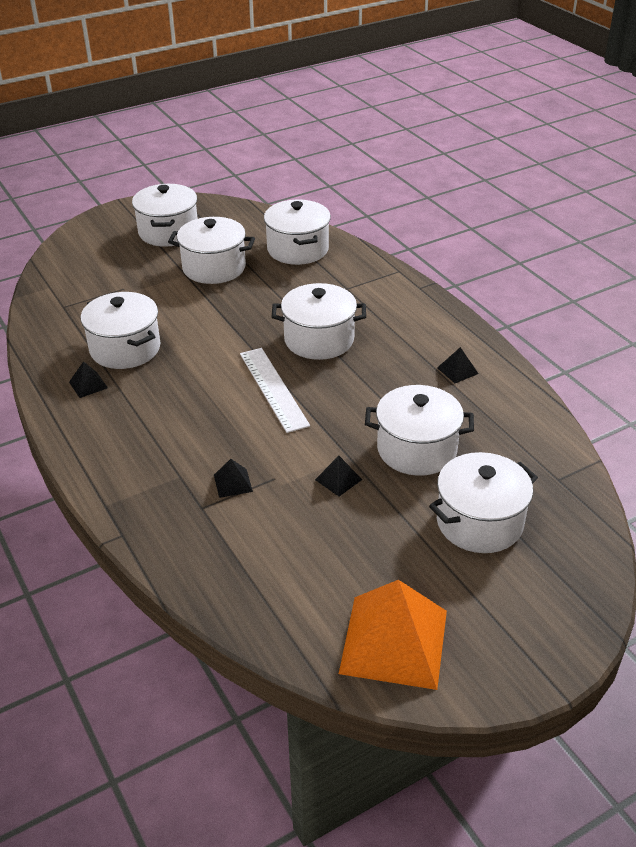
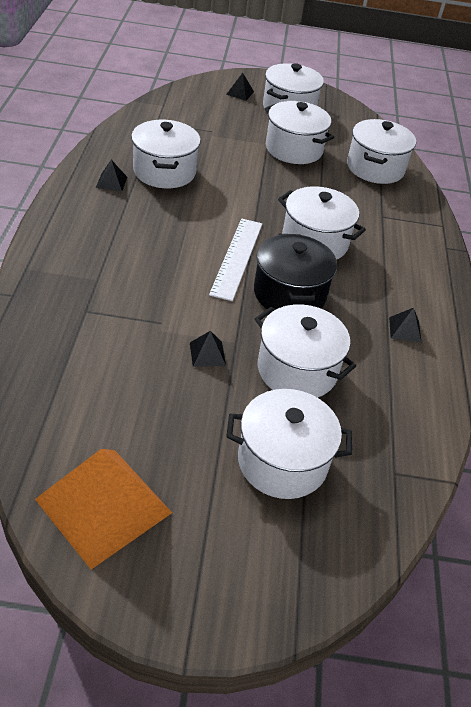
camera: 30 degrees right, 5 degrees up
black pyramid [214,459,253,498] -> black pyramid moved to [226,73,254,101]
none -> black pot [254,234,337,309]

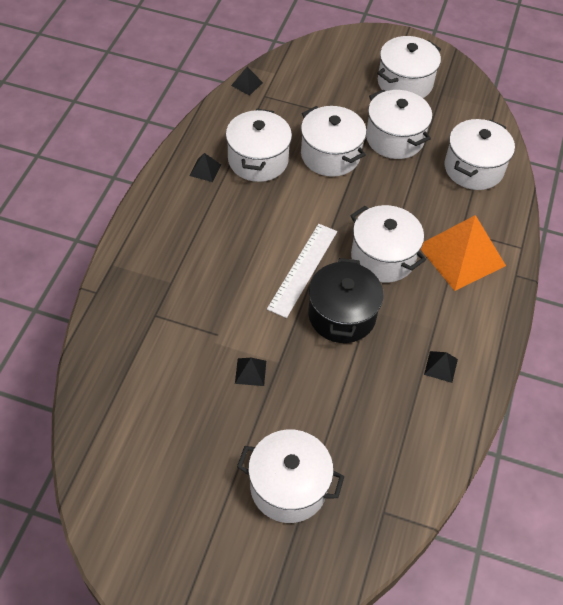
camera: 15 degrees right, 10 degrees up
orange pyramid [35,449,172,569] -> orange pyramid moved to [421,215,506,291]
black pyramid [226,73,254,101] -> black pyramid moved to [231,67,263,96]
white pot [255,304,356,398] -> white pot moved to [301,106,366,177]

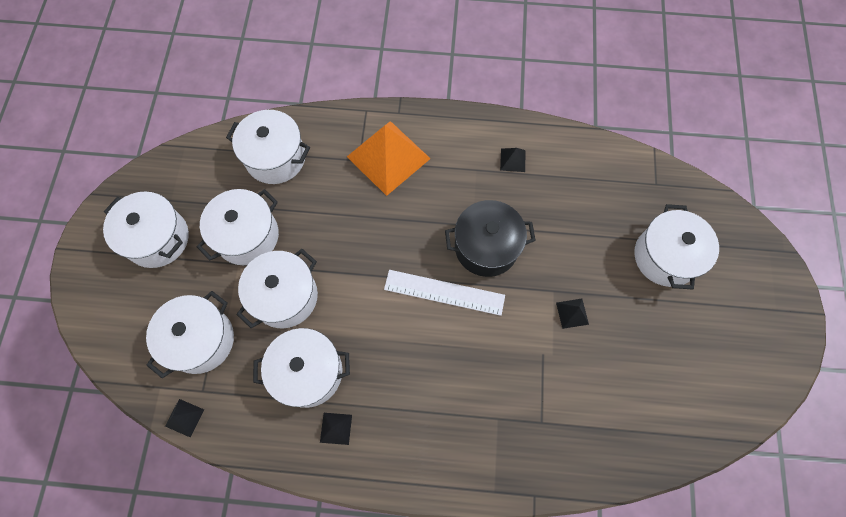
camera: 100 degrees left, 15 degrees up
white pot [350,205,426,283] -> white pot moved to [146,291,234,378]

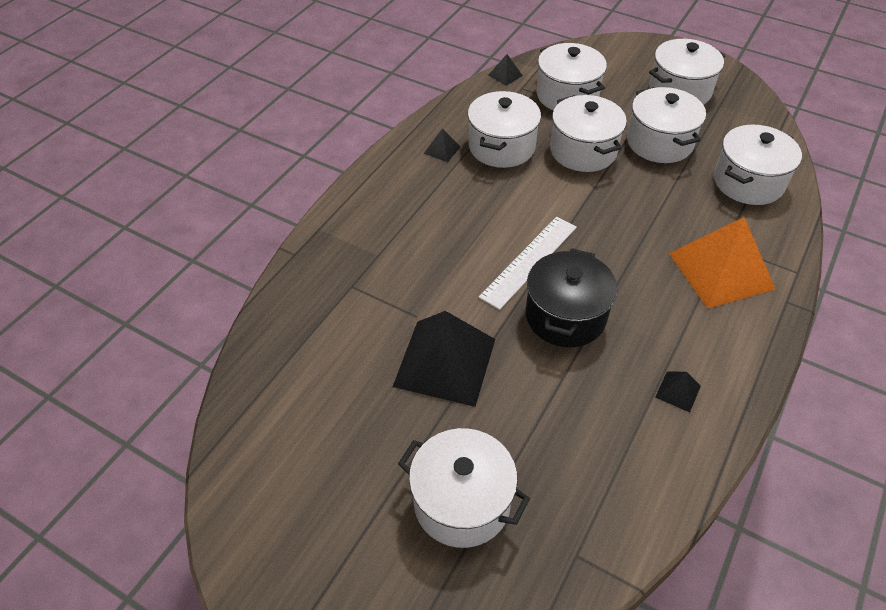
camera: 115 degrees right, 20 degrees down
black pyramid [556,299,589,329] -> black pyramid [393,311,495,407], size x2.42

